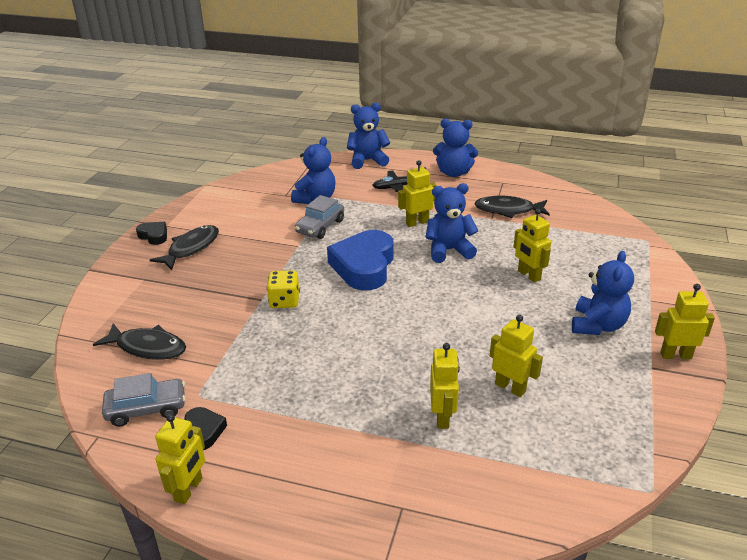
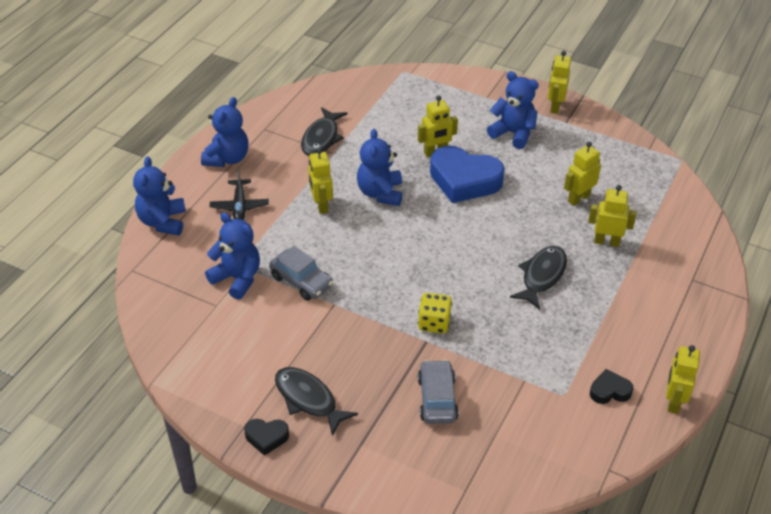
camera: 80 degrees left, 10 degrees up
black fish [93,323,186,360] -> black fish moved to [510,246,567,310]
grey car [102,373,186,427] -> grey car moved to [418,360,459,424]
black heart [136,222,167,245] -> black heart turned 135 degrees counterclockwise [244,419,289,456]
yellow robot [155,414,205,504] -> yellow robot turned 105 degrees counterclockwise [666,345,700,414]
blue heart [327,230,394,290] -> blue heart moved to [430,146,505,203]

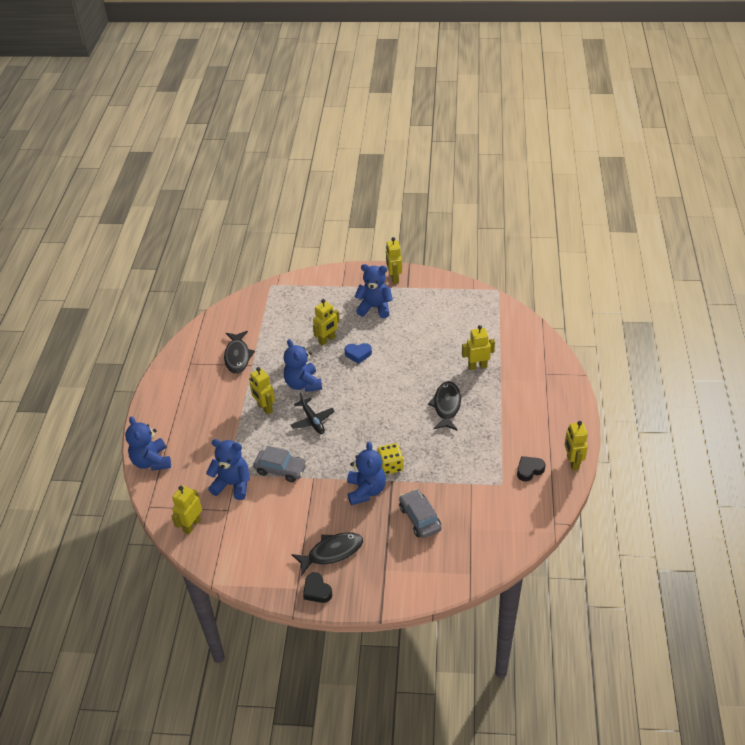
camera: 20 degrees left, 0 degrees up
blue teddy bear [201,97,248,167] -> blue teddy bear moved to [347,442,386,505]
black plane [210,169,269,220] -> black plane moved to [291,393,335,434]
black heart [244,419,289,456] -> black heart turned 75 degrees clockwise [303,572,332,603]
black fish [275,367,358,436] -> black fish turned 135 degrees clockwise [291,532,363,576]
blue heart [430,146,505,203] -> blue heart [344,343,372,364], size x0.47
yellow robot [564,142,601,206] -> yellow robot moved to [171,485,202,534]

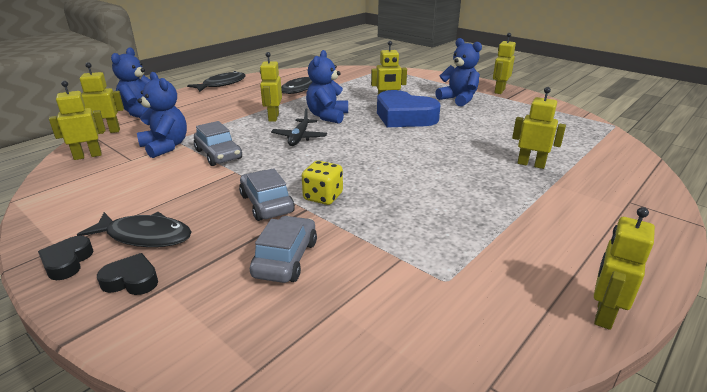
camera: 35 degrees right, 15 degrees down
blue heart [344,343,372,364] -> blue heart [377,90,441,127], size x2.12
blue teddy bear [347,442,386,505] -> grey car [239,168,295,221]
black fish [428,381,461,431] -> black fish moved to [187,71,246,92]
black heart [517,456,546,481] -> black heart moved to [97,253,158,295]
none -> yellow robot [80,62,124,134]

